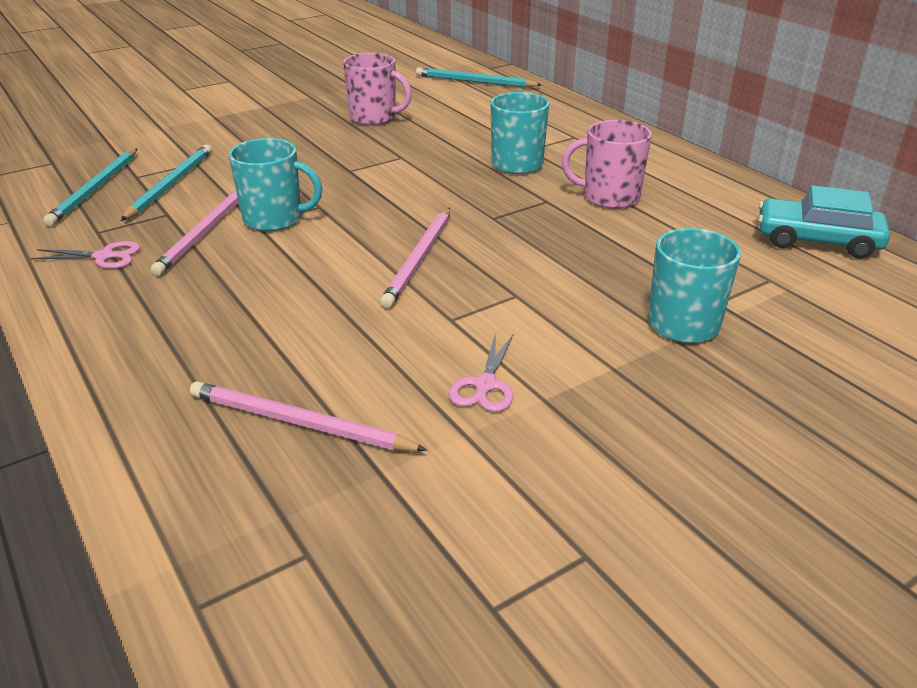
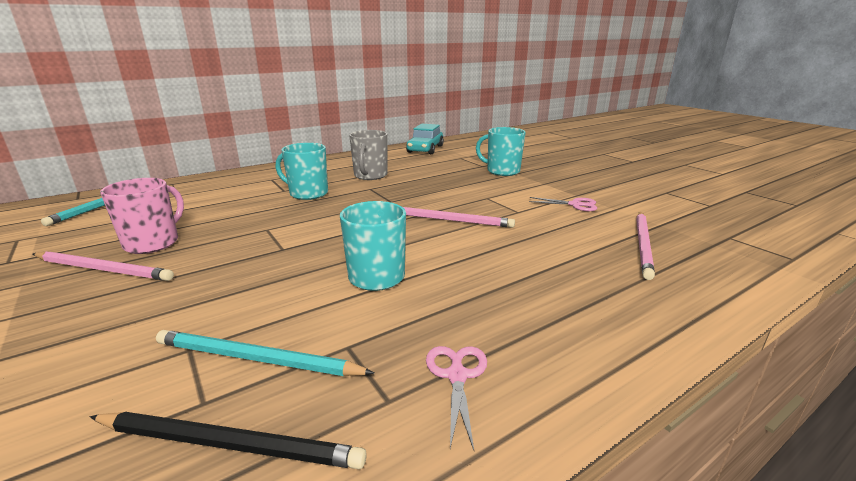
camera: 90 degrees left, 10 degrees down
turquoise pencil [43,148,137,226] -> black pencil [90,412,367,469]
pink pencil [151,190,239,276] -> pink pencil moved to [33,251,174,281]
pink mug [562,120,652,209] -> grey mug [349,130,388,180]

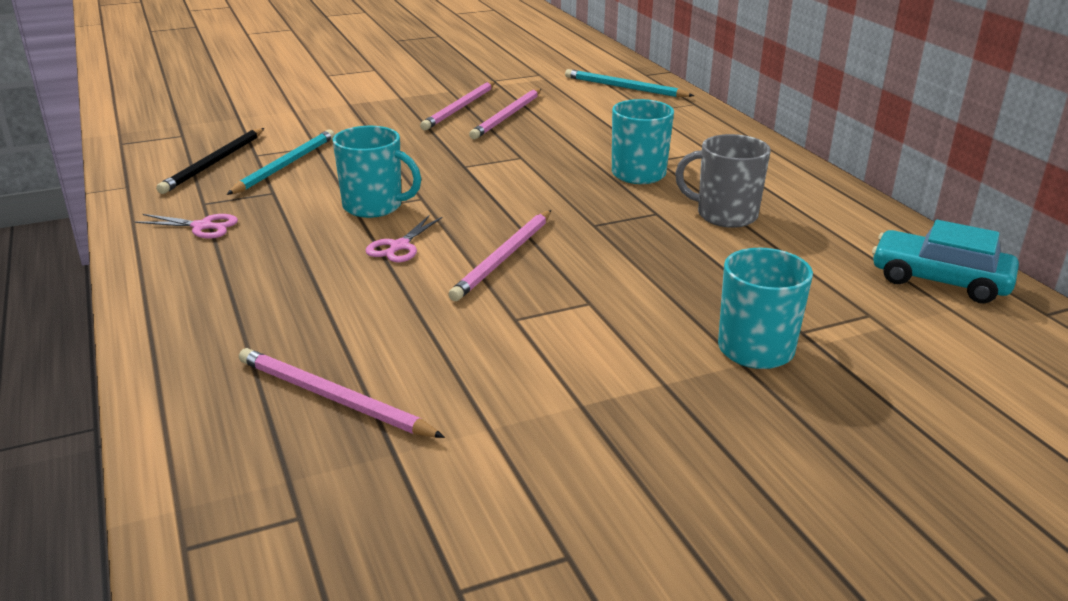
camera: 100 degrees right, 5 degrees up
pink mug [100,178,184,254] -> pink pencil [469,89,541,139]
pink scissors [529,197,597,211] -> pink scissors moved to [365,216,443,262]

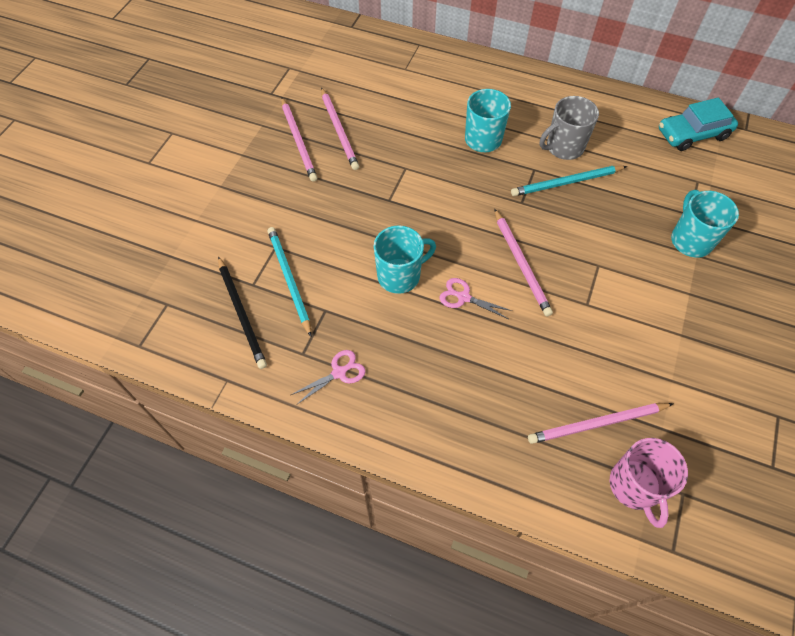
camera: 45 degrees left, 30 degrees up
pink scissors [365,216,443,262] -> pink scissors turned 135 degrees clockwise [440,278,512,319]
turquoise pencil [565,69,694,97] -> turquoise pencil moved to [511,166,627,196]
none -> pink mug [610,438,688,528]

